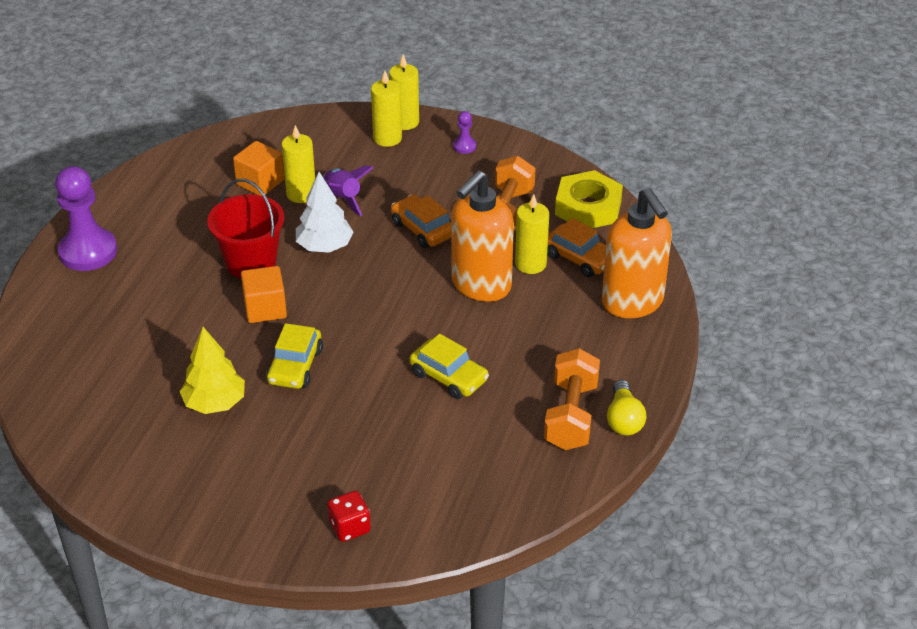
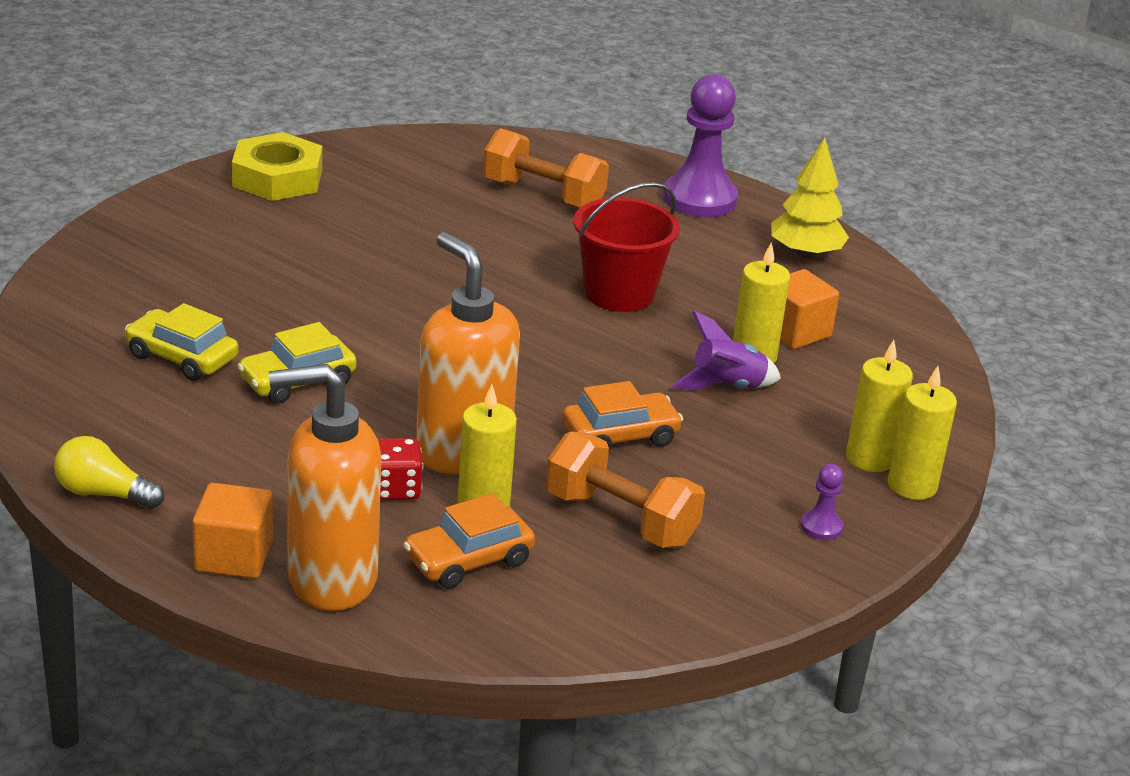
camera: 105 degrees right, 10 degrees down
yellow tree [180,327,245,414] -> yellow tree moved to [771,138,849,258]
orange cube [241,266,287,323] -> orange cube moved to [193,483,273,579]
yellow car [266,323,323,389] -> yellow car moved to [125,303,239,381]
white tree [296,172,354,253] -> none
red dice [328,491,371,542] -> red dice moved to [378,438,423,500]
orange dumbbell [544,348,600,450] -> orange dumbbell moved to [483,128,609,207]
yellow nut [555,170,623,228] -> yellow nut moved to [232,132,322,201]

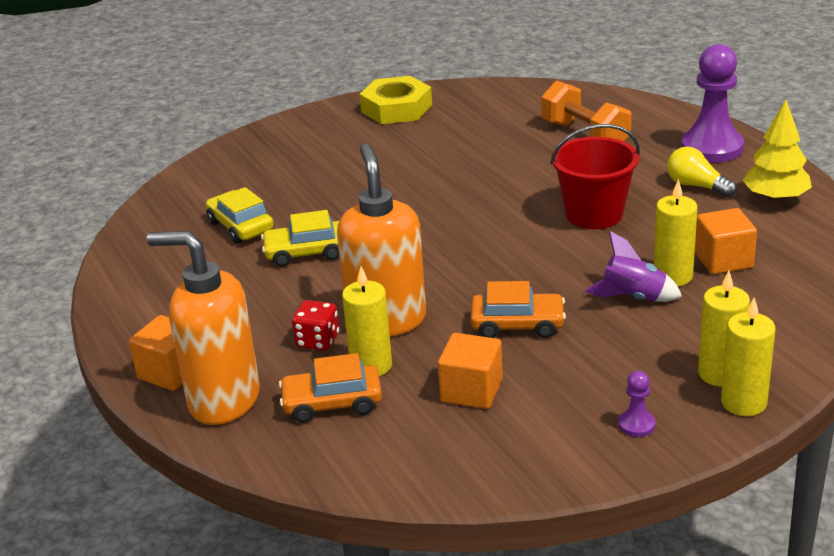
camera: 30 degrees right, 0 degrees up
yellow light bulb [54,436,165,509] -> yellow light bulb moved to [667,146,737,197]
orange dumbbell [546,431,705,548] -> orange cube [438,333,503,409]

